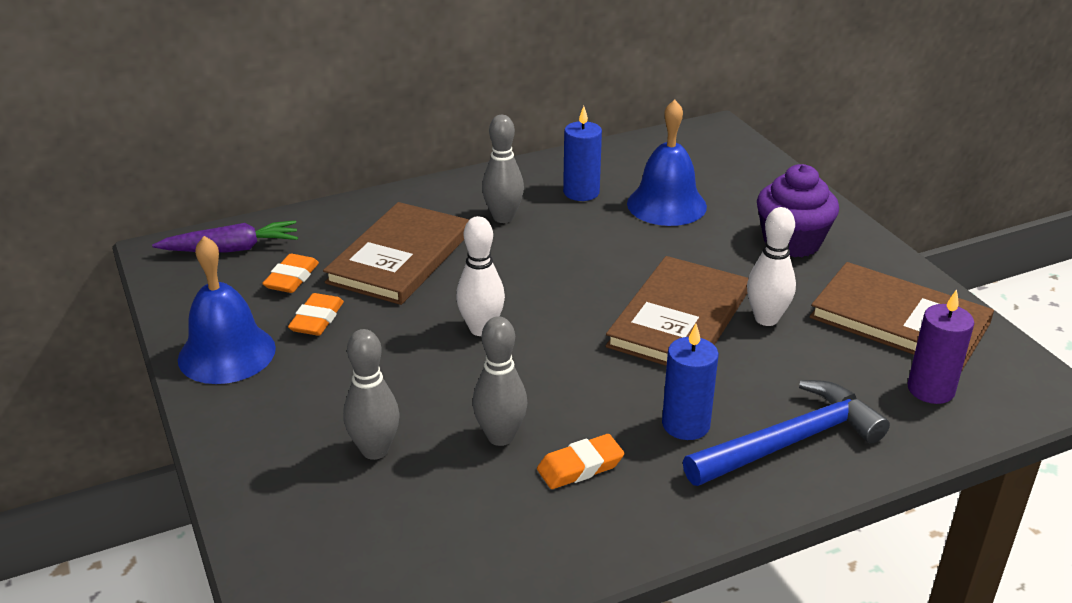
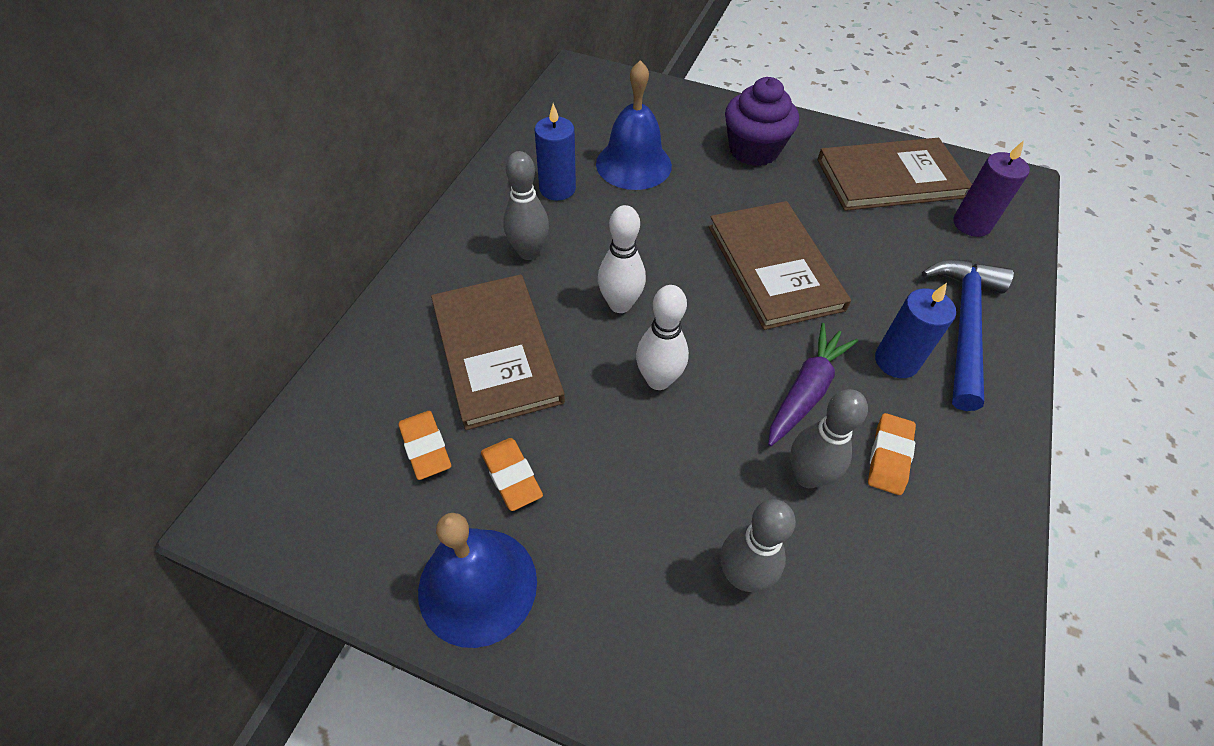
camera: 45 degrees left, 20 degrees up
purple carrot [152,220,298,252] -> purple carrot moved to [768,323,858,446]
white bowling pin [747,207,796,326] -> white bowling pin moved to [598,205,646,313]

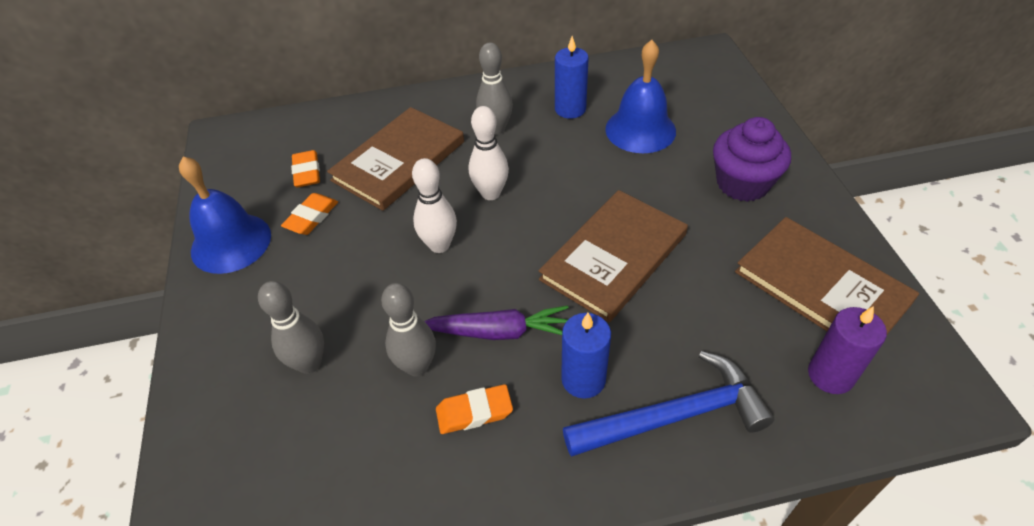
camera: 60 degrees right, 5 degrees down
orange eraser [398,411,451,480] -> orange eraser turned 45 degrees counterclockwise [291,150,320,187]

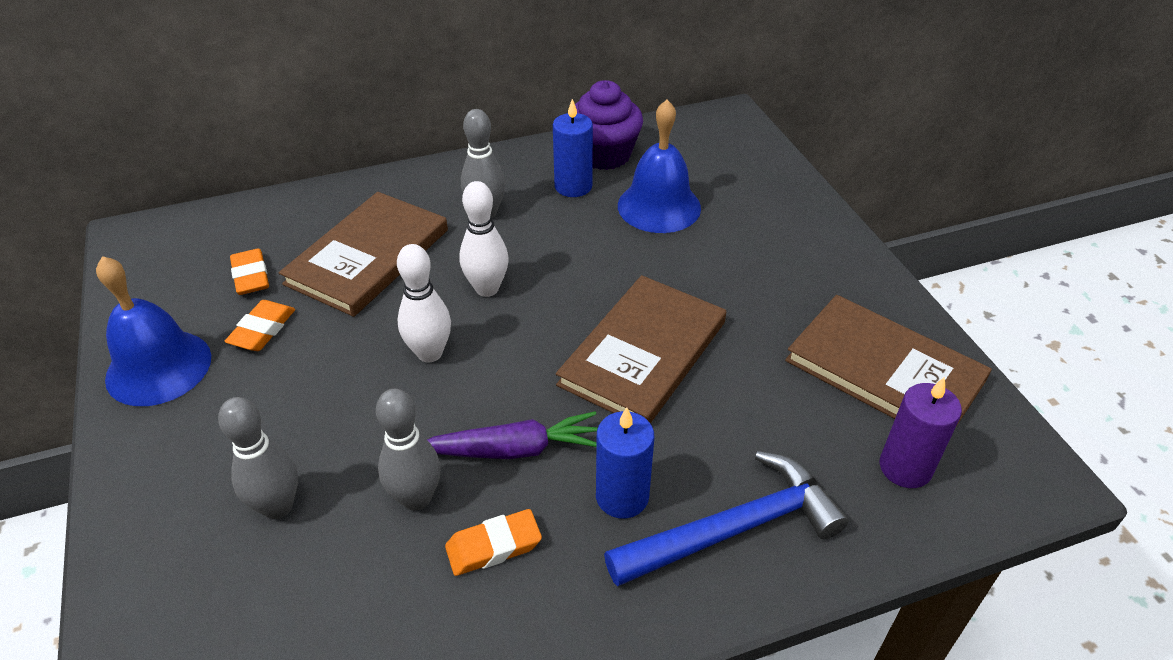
camera: 10 degrees left, 5 degrees down
purple cupcake [713,117,791,202] -> purple cupcake moved to [575,80,643,170]

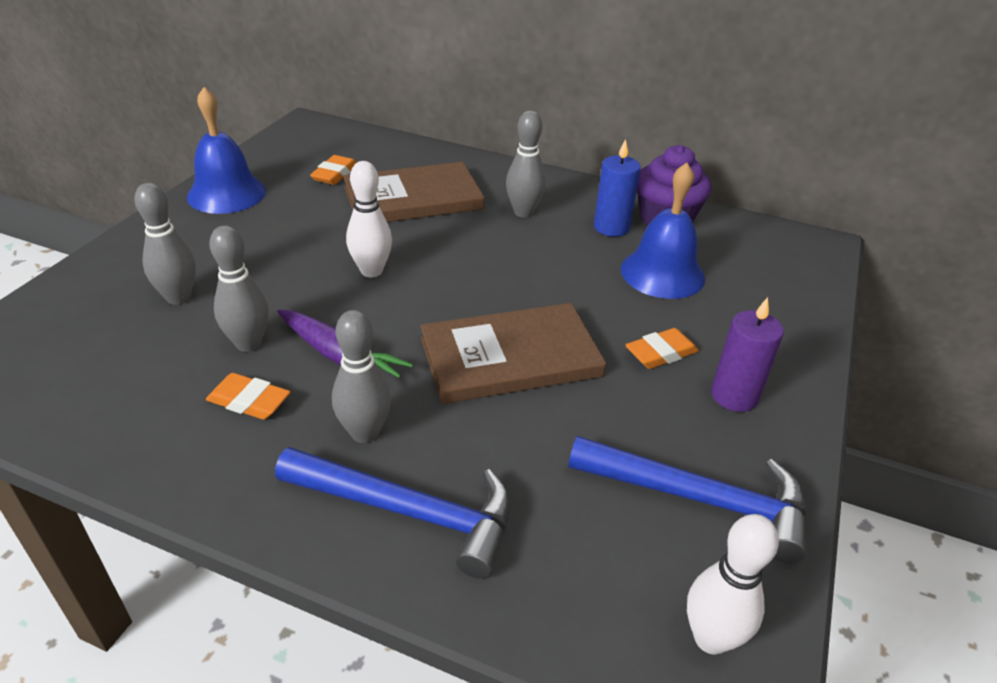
camera: 40 degrees right, 5 degrees down
orange eraser [225,300,295,351] -> orange eraser moved to [625,328,699,369]
white bowling pin [460,181,508,297] -> white bowling pin moved to [687,514,779,655]
blue candle [596,407,654,518] -> grey bowling pin [332,310,391,443]
brown book [785,295,992,425] -> blue hammer [569,436,807,564]
purple candle [880,377,962,488] -> purple candle moved to [711,297,784,412]

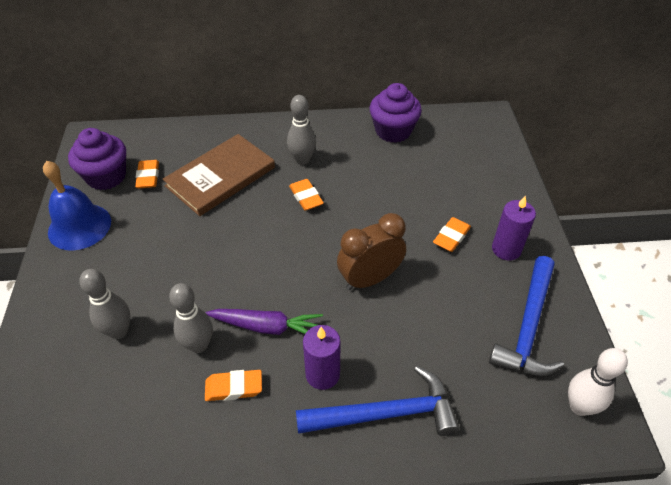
camera: 25 degrees left, 10 degrees up
grey bowling pin [332,310,391,443] -> purple candle [303,325,341,390]
white bowling pin [346,161,392,277] -> none
brown book [420,303,606,404] -> brown clock [337,213,406,290]
blue hammer [569,436,807,564] -> blue hammer turned 120 degrees clockwise [489,256,564,376]
blue candle [594,139,641,237] -> none
blue bell [621,163,705,299] -> none
none -> purple cupcake [68,128,126,190]
none -> orange eraser [289,179,324,211]

